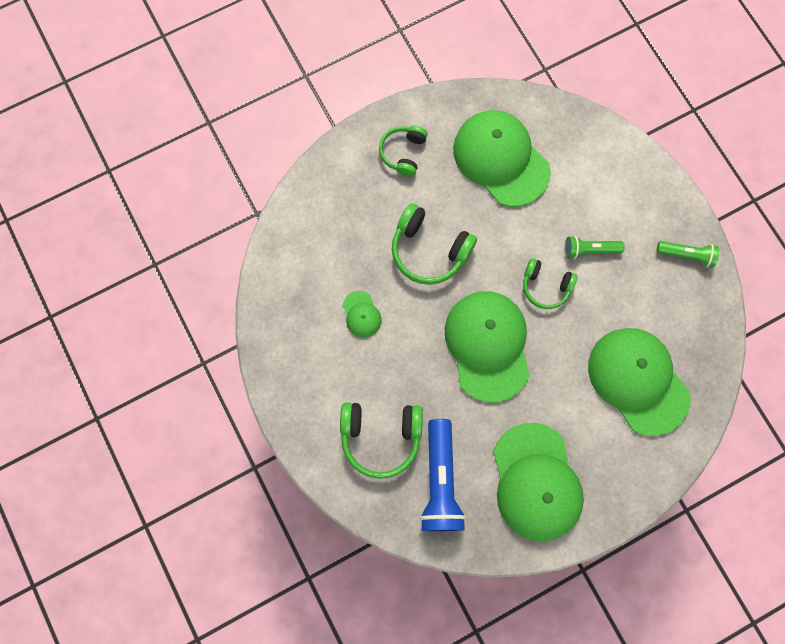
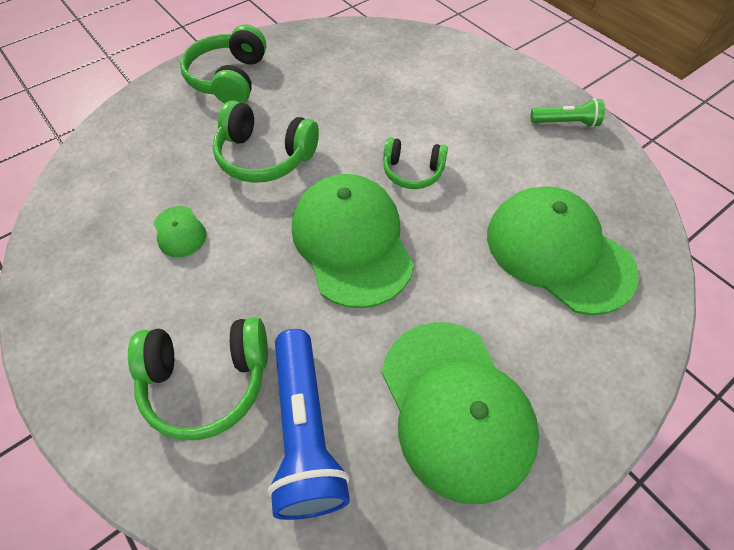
camera: 10 degrees left, 20 degrees down
green headphones [379,126,428,177] -> green headphones [180,24,266,104], size x1.56
green cap [453,110,551,207] -> none
green flashlight [565,236,625,259] -> none

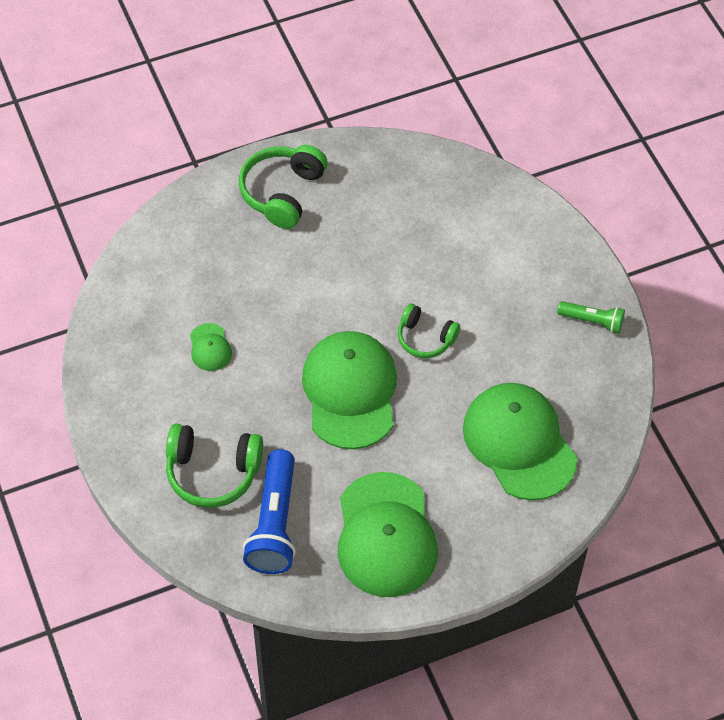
camera: 15 degrees right, 0 degrees up
green headphones [212,100,319,183] -> none

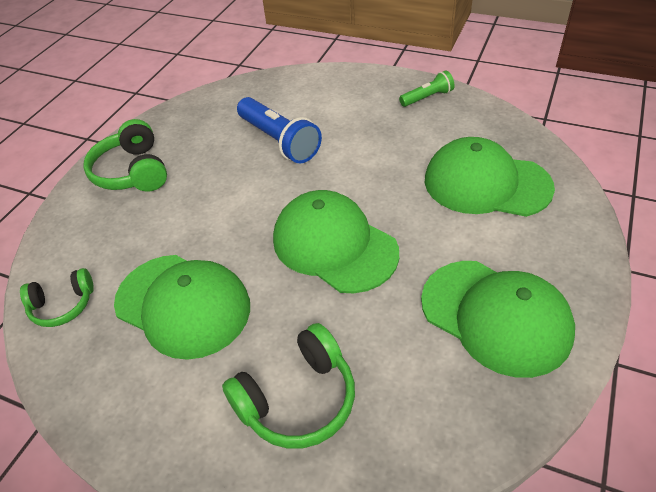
camera: 40 degrees left, 10 degrees down
green cap [190,323,232,371] -> green cap [114,255,250,360], size x2.31
blue flashlight [243,449,296,574] -> blue flashlight moved to [237,97,322,163]
green headphones [398,304,460,358] -> green headphones moved to [20,268,94,327]

